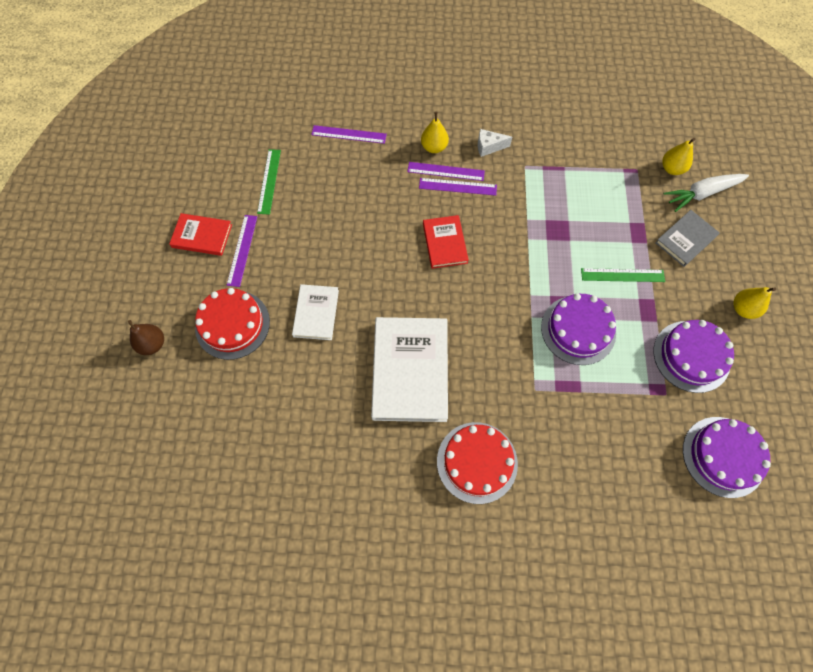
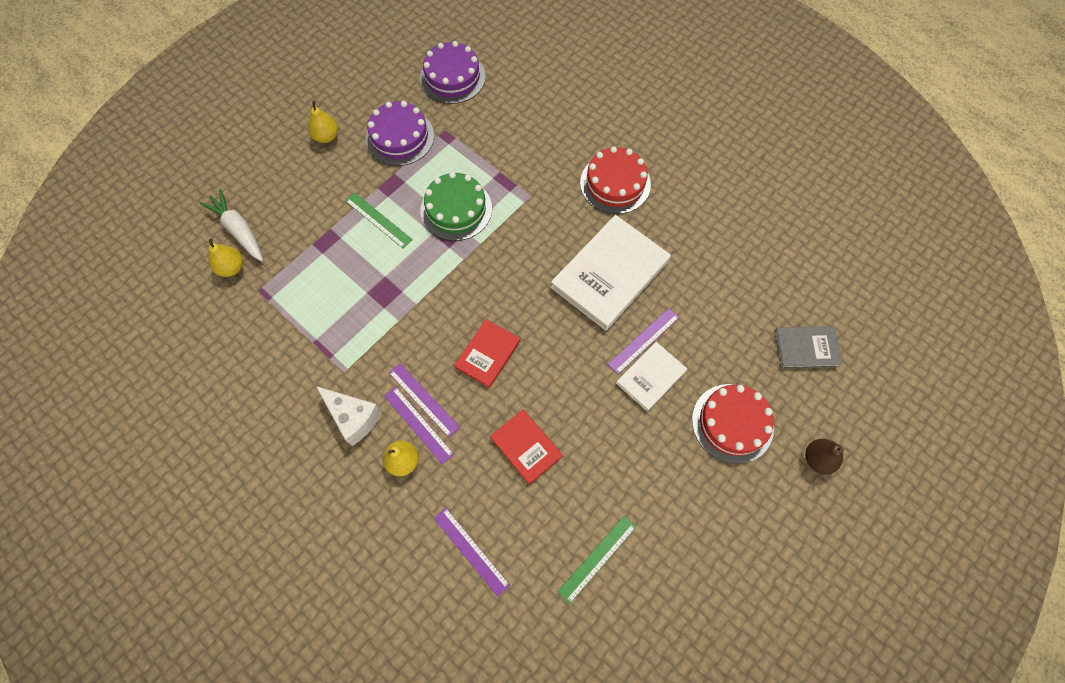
camera: 140 degrees left, 0 degrees up
red book [169,213,232,256] -> red book moved to [490,409,563,485]
purple ruler [227,215,257,287] -> purple ruler moved to [608,308,679,374]
white cheese [478,129,512,157] -> white cheese [316,386,382,446], size x1.56
purple cake [541,293,616,365] -> green cake [420,172,492,241]
grey book [655,210,720,267] -> grey book moved to [774,326,843,369]
white carrot [663,174,749,212] -> white carrot turned 150 degrees counterclockwise [200,189,263,262]

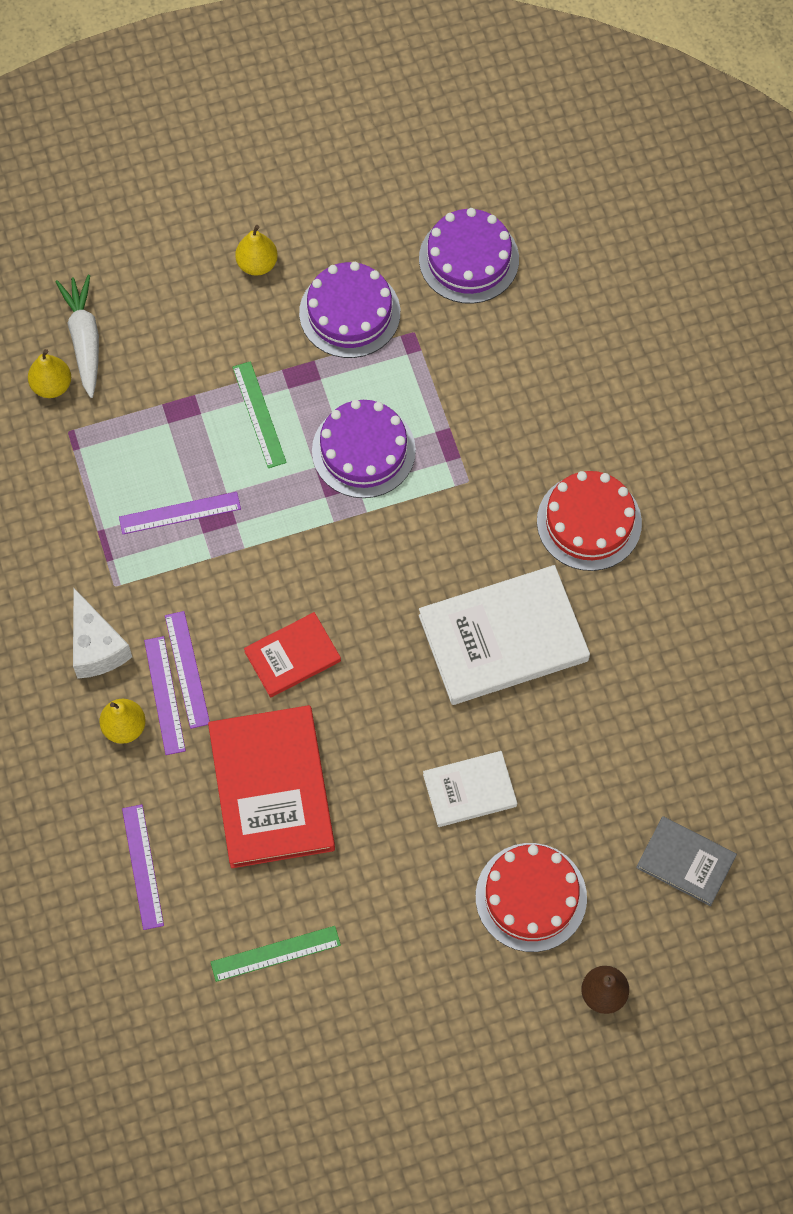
camera: 30 degrees right, 0 degrees up
green cake [420,172,492,241] -> purple cake [312,400,416,498]
red book [490,409,563,485] -> red book [208,705,335,868], size x1.82
purple ruler [608,308,679,374] -> purple ruler moved to [119,492,241,534]

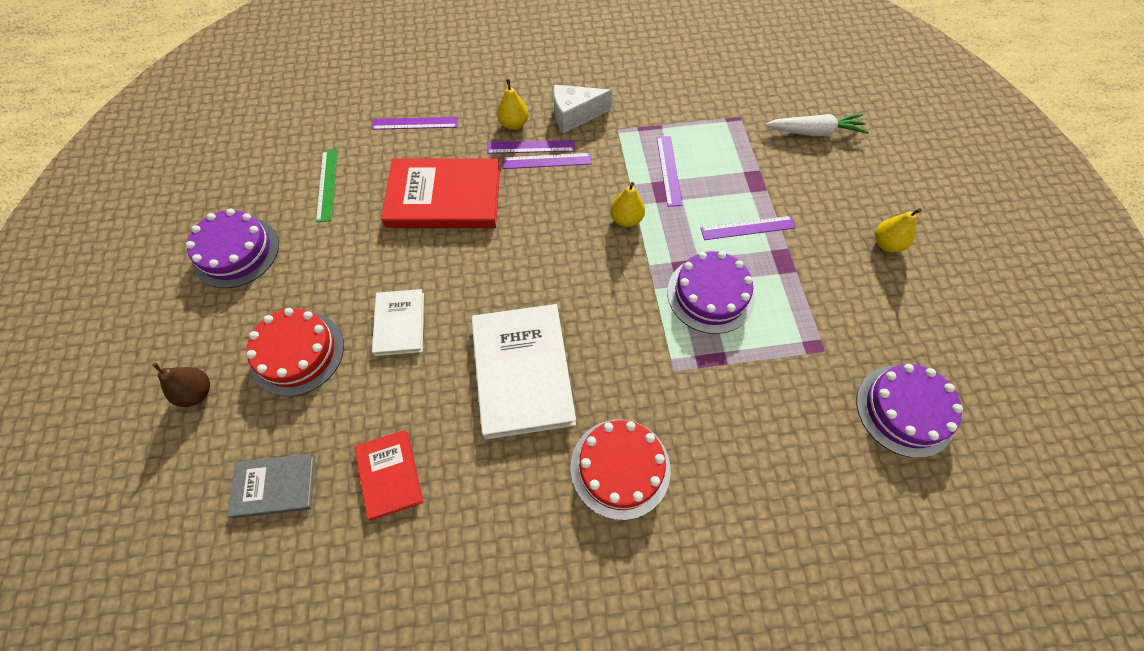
camera: 100 degrees right, 5 degrees down
yellow pear [28,349,71,398] -> yellow pear moved to [610,182,645,227]
green ruler [232,361,287,468] -> purple ruler [701,216,796,240]
red book [244,612,341,698] -> red book moved to [354,430,424,521]
purple cake [299,262,400,358] -> purple cake moved to [186,209,279,288]
grey book [636,816,737,906] -> grey book turned 45 degrees clockwise [227,454,315,518]

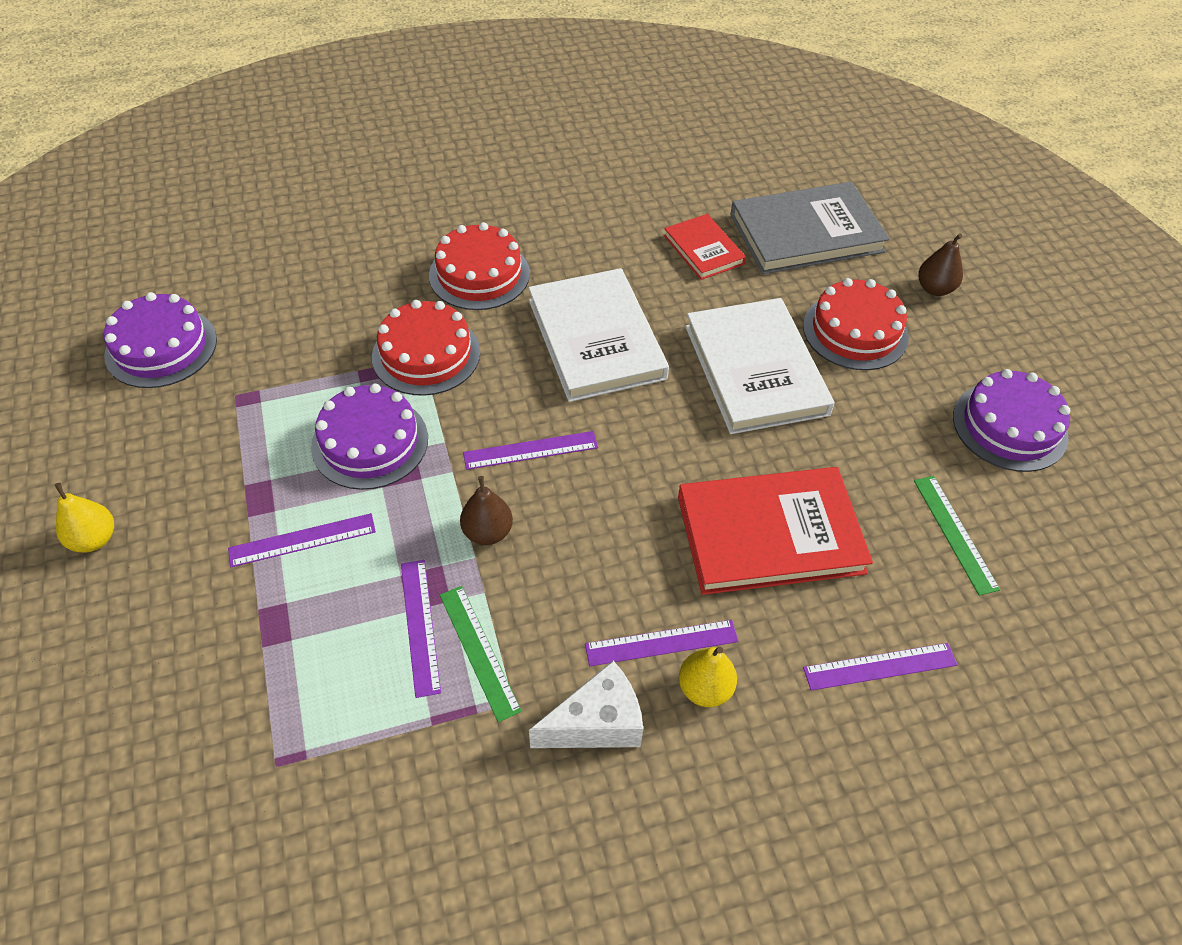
camera: 170 degrees right, 10 degrees down
grey book [227,454,315,518] -> grey book [730,182,890,274], size x1.82
white book [372,289,424,356] -> white book [685,298,835,434], size x1.82
purple ruler [503,153,592,169] -> purple ruler moved to [463,431,598,470]
yellow pear [610,182,645,227] -> brown pear [460,476,513,545]
white carrot [765,114,869,136] -> none
none -> red cake [372,300,480,396]
none -> green ruler [440,586,522,722]

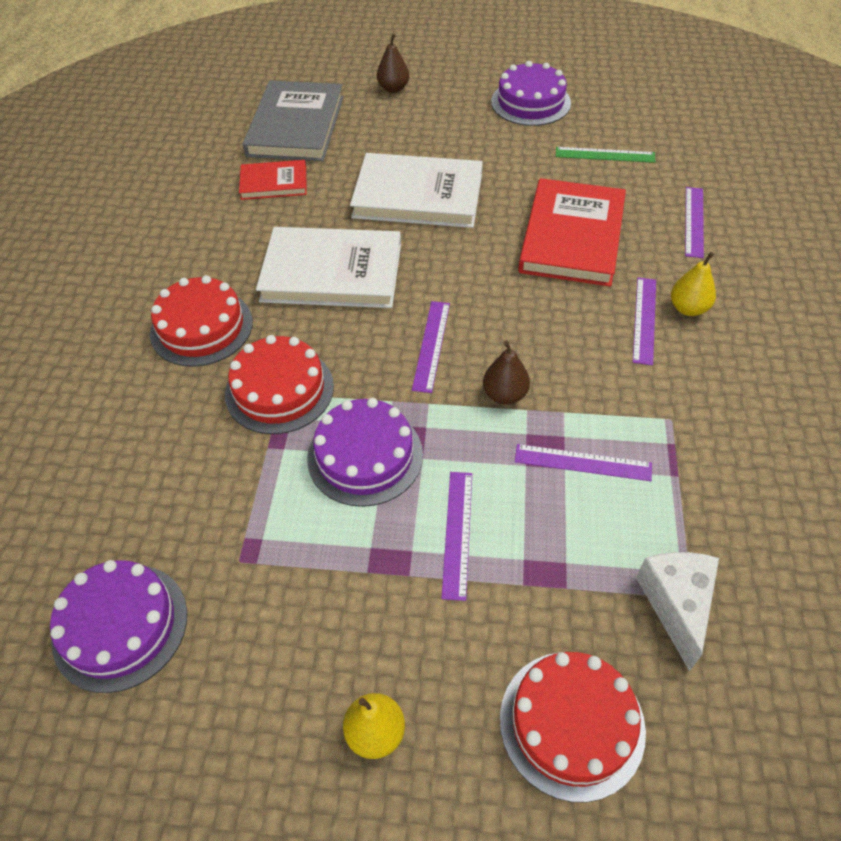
camera: 65 degrees left, 0 degrees up
green ruler [440,586,522,722] -> none
white cheese [529,661,643,748] -> white cheese moved to [636,552,719,671]
red cake [803,278,909,370] -> red cake moved to [500,652,646,802]

